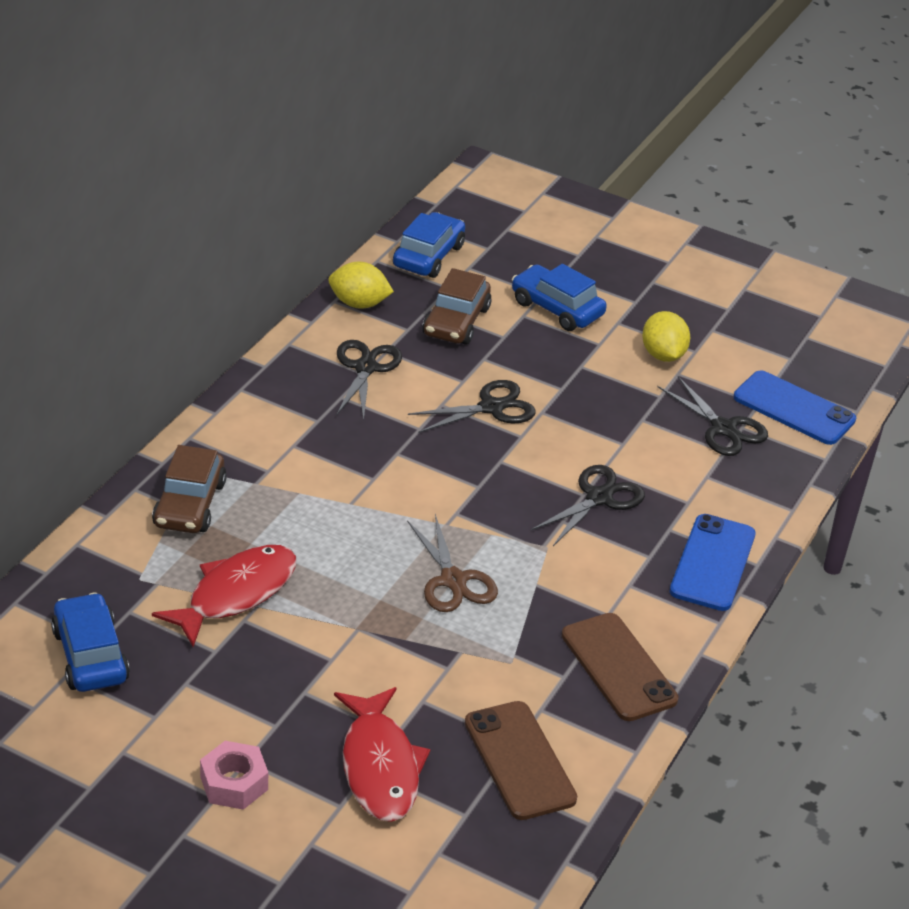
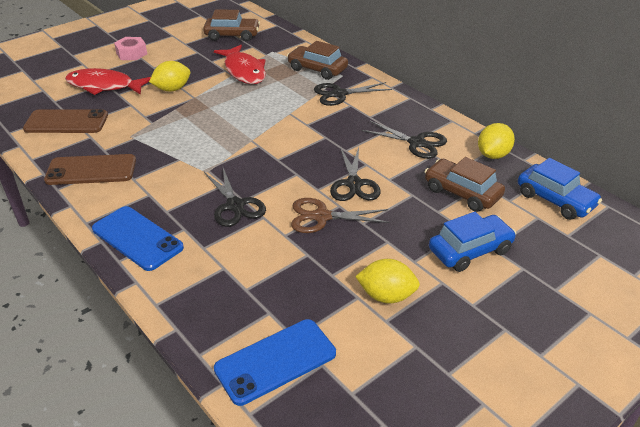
camera: 115 degrees right, 0 degrees up
blue car [51,592,130,692] -> brown car [203,9,260,41]
brown scissors [407,514,498,612] -> brown scissors moved to [291,198,390,233]
black scissors [657,376,768,456] -> black scissors moved to [314,82,392,106]
none -> yellow lemon [149,61,190,91]

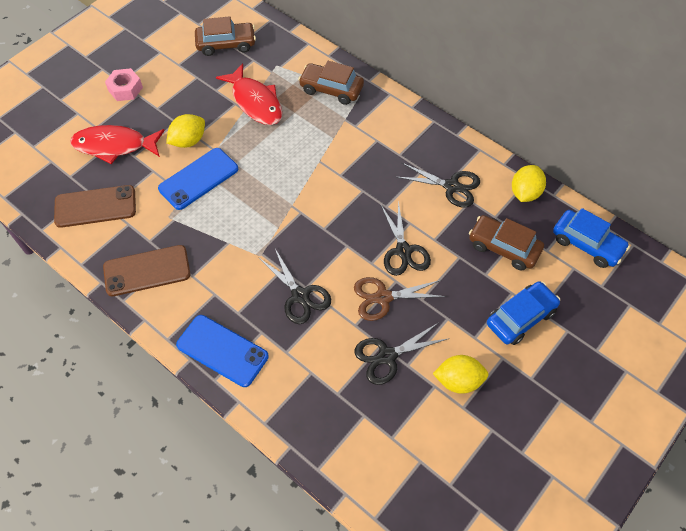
camera: 10 degrees left, 20 degrees up
blue phone [214,319,336,406] -> blue phone moved to [158,148,238,210]
black scissors [314,82,392,106] -> black scissors moved to [354,323,447,385]

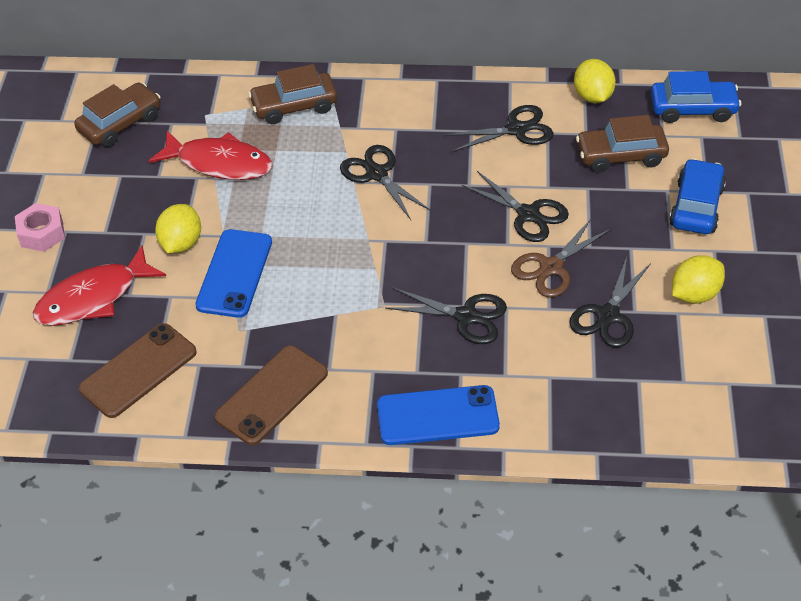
camera: 35 degrees left, 10 degrees down
none -> black scissors [340,145,431,220]

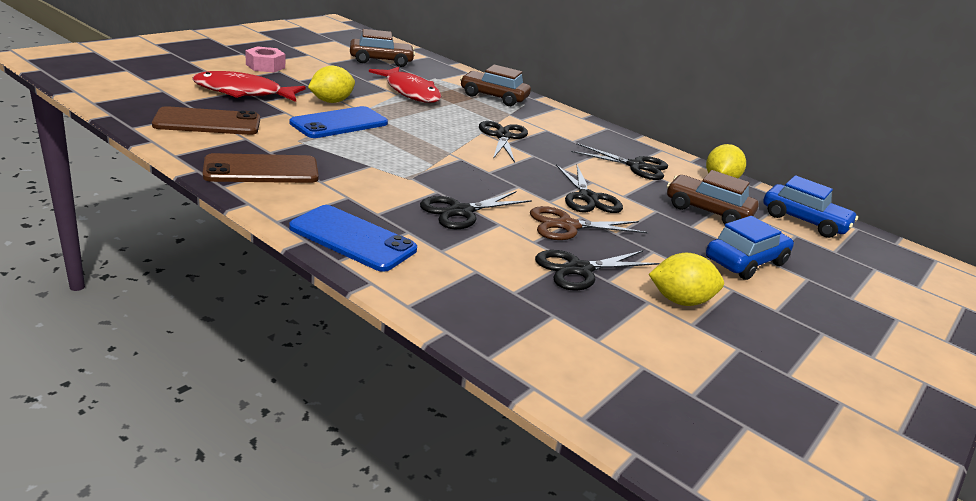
camera: 30 degrees right, 20 degrees down
black scissors [385,288,507,344] -> black scissors turned 90 degrees clockwise [420,191,532,229]

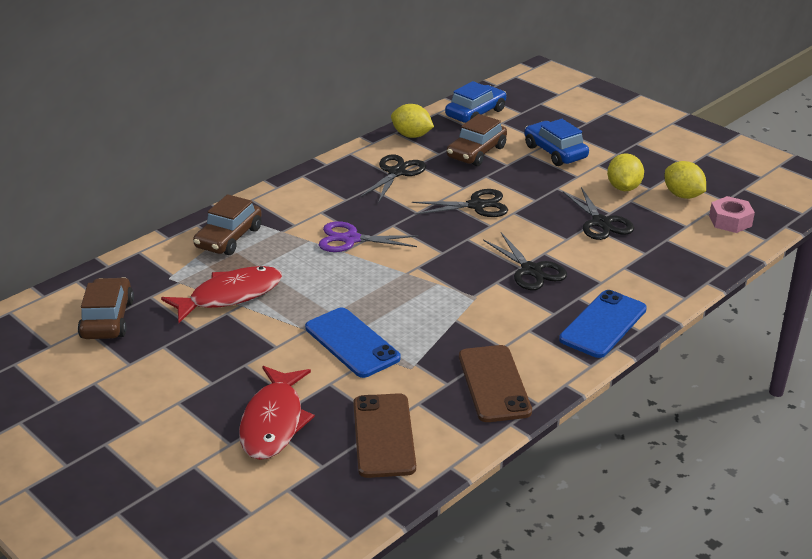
camera: 80 degrees left, 5 degrees up
pink nut [245,46,285,73] -> pink nut moved to [709,196,755,233]
yellow lemon [308,66,355,103] -> yellow lemon moved to [665,161,706,199]
black scissors [479,121,528,163] -> purple scissors [319,221,419,252]
brown scissors [530,206,648,240] -> none

